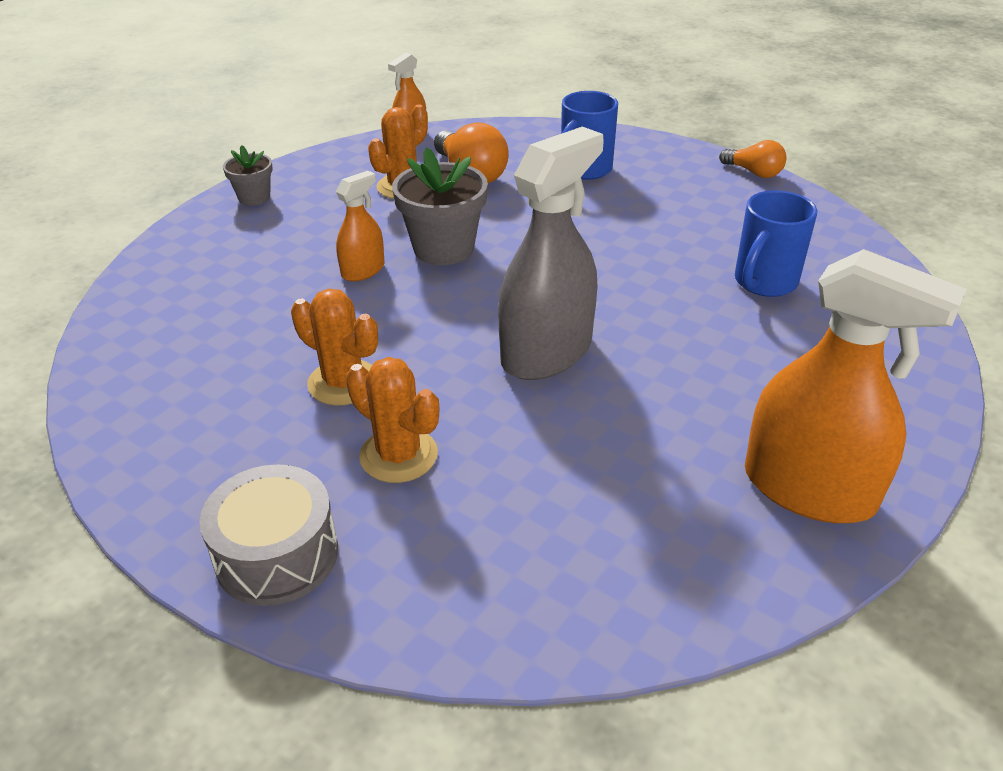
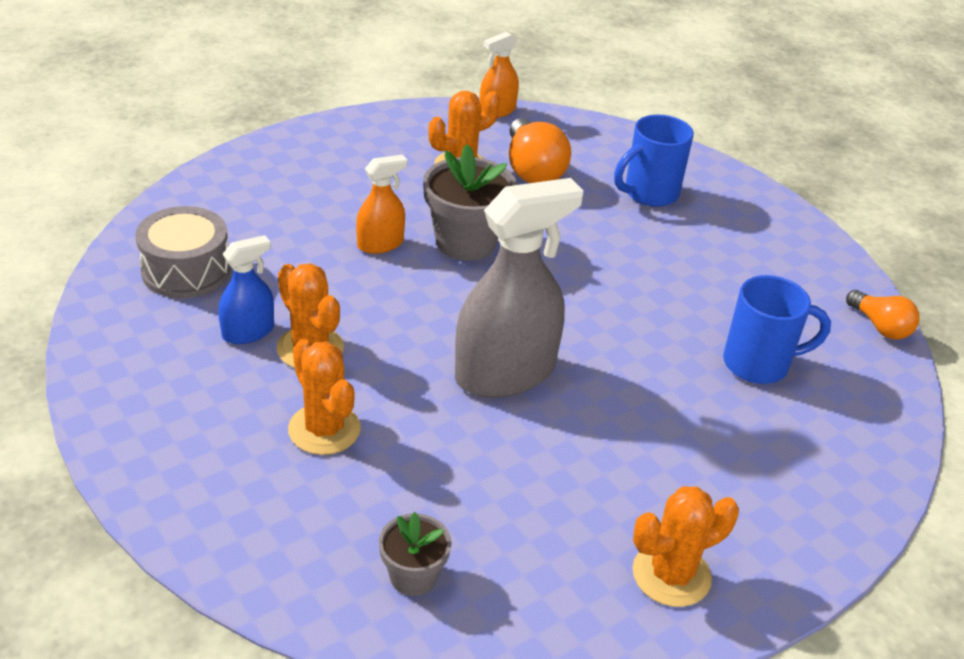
camera: 15 degrees right, 0 degrees up
grey drum [199,464,338,606] -> grey drum moved to [135,206,231,298]
grey flower pot [223,145,273,206] -> grey flower pot moved to [379,512,452,596]
orange light bulb [719,140,786,178] -> orange light bulb moved to [846,290,920,339]
blue mug [735,190,817,297] -> blue mug turned 150 degrees counterclockwise [723,275,831,384]
orange spray bottle [745,249,967,523] -> orange cactus [632,486,739,607]
none -> blue spray bottle [218,235,274,344]

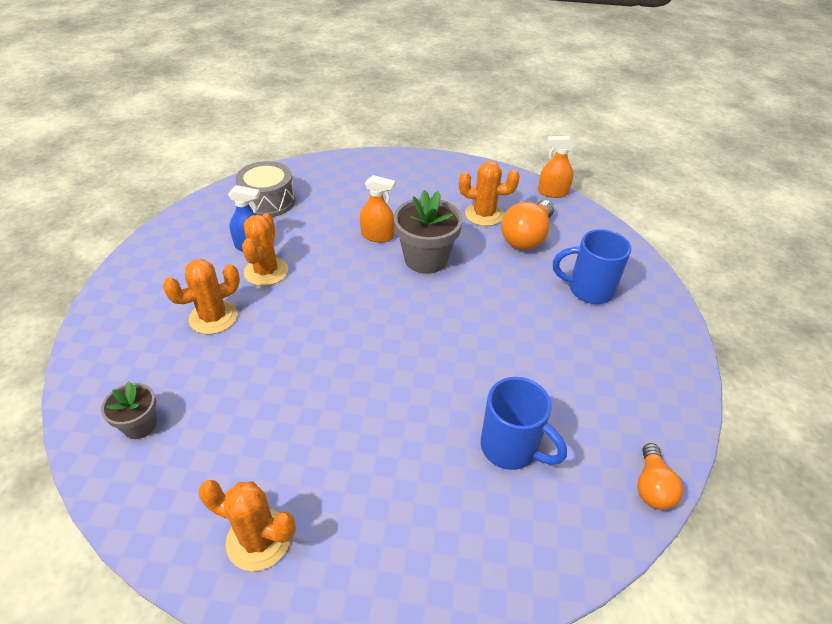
camera: 45 degrees right, 5 degrees up
orange cactus [288,339,361,455] -> orange cactus turned 45 degrees clockwise [163,259,240,334]
grey spray bottle [455,178,584,398] -> none

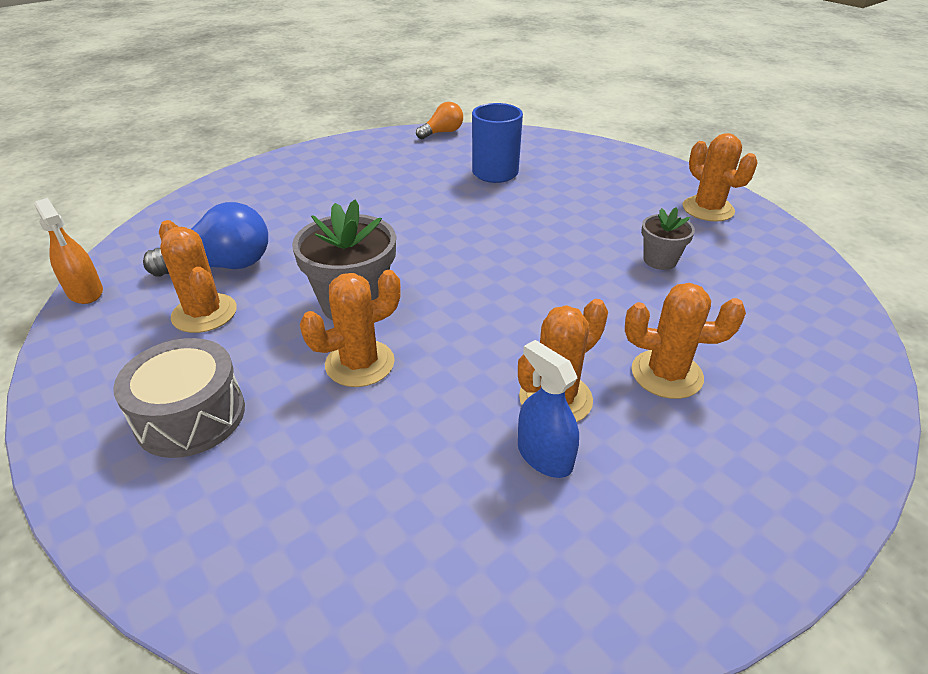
camera: 135 degrees left, 5 degrees down
grey flower pot [101,382,157,439] -> grey flower pot moved to [641,207,695,270]
grey drum [236,161,295,217] -> grey drum moved to [113,338,245,458]
orange spray bottle [360,175,395,242] -> orange cactus [300,270,401,387]
orange light bulb [501,200,554,250] -> blue light bulb [143,202,268,277]
blue mug [553,229,631,304] -> none

